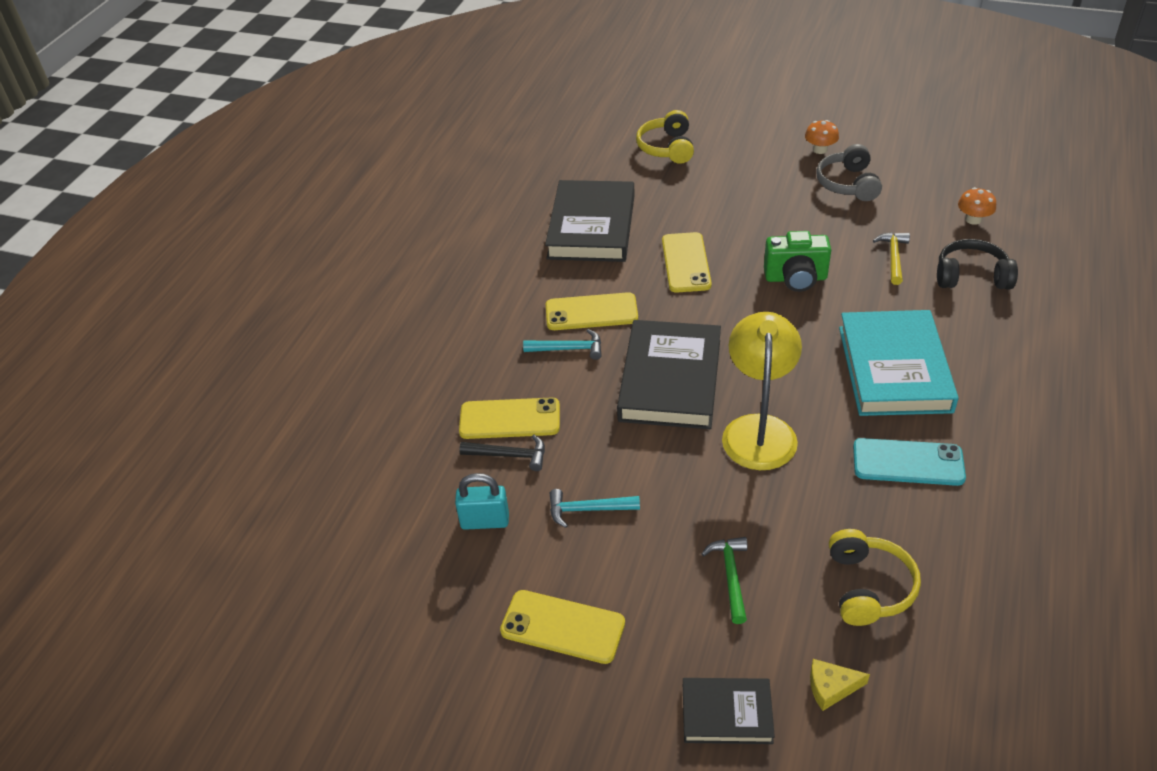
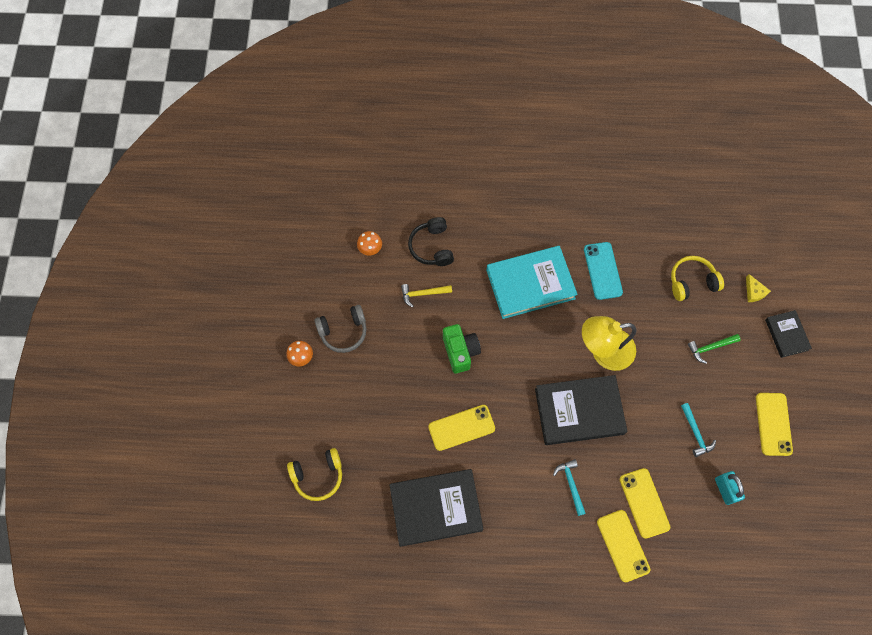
camera: 110 degrees left, 25 degrees up
black hammer [459,435,545,471] -> none
yellow phone [546,292,638,330] -> yellow phone moved to [597,510,650,582]

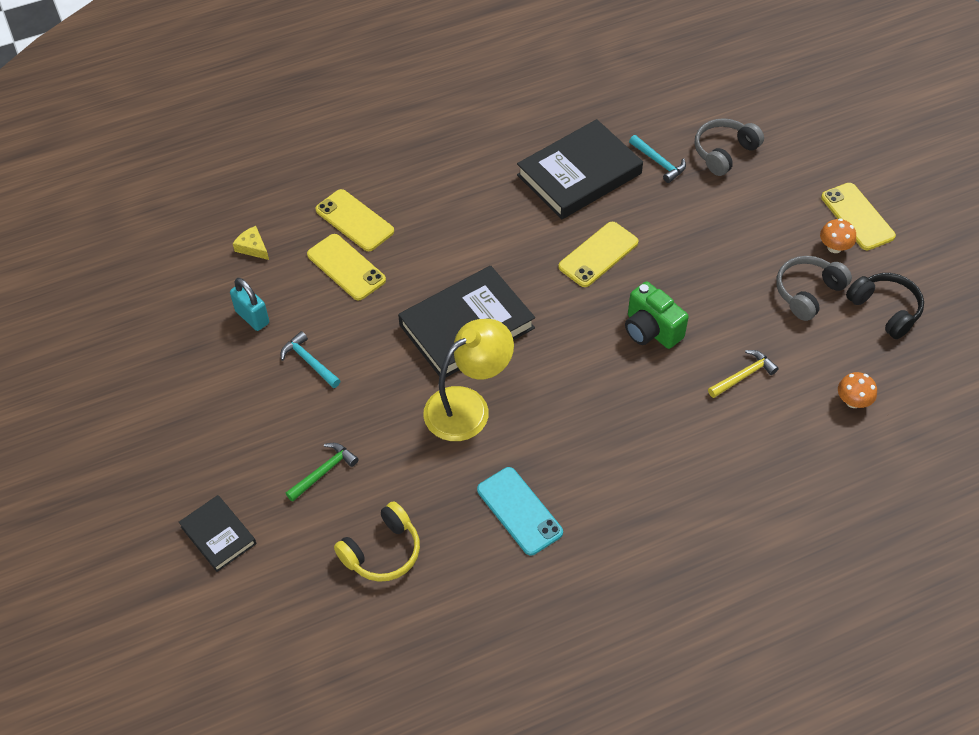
camera: 155 degrees right, 15 degrees down
yellow headphones [287,448,342,501] -> grey headphones [695,118,764,176]
black headphones [408,217,454,266] -> black headphones moved to [846,273,924,339]
turquoise book [486,246,578,319] -> none
turquoise hammer [553,459,586,516] -> turquoise hammer moved to [629,135,686,183]
yellow cheese [746,274,771,302] -> yellow cheese moved to [233,226,269,260]
yellow phone [756,393,793,456] -> yellow phone moved to [821,183,896,250]

